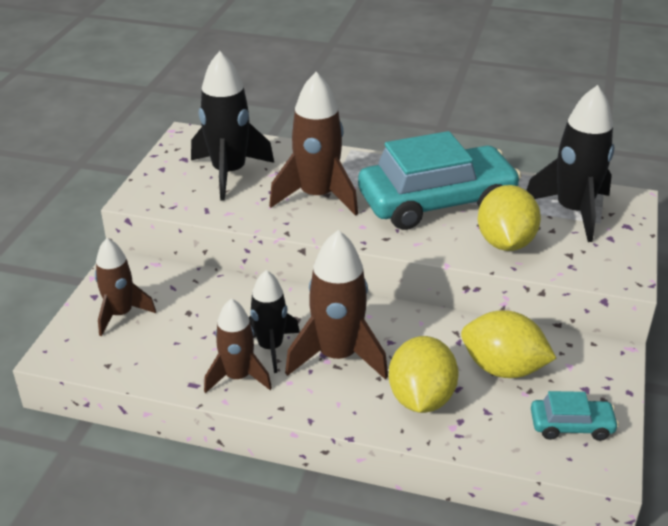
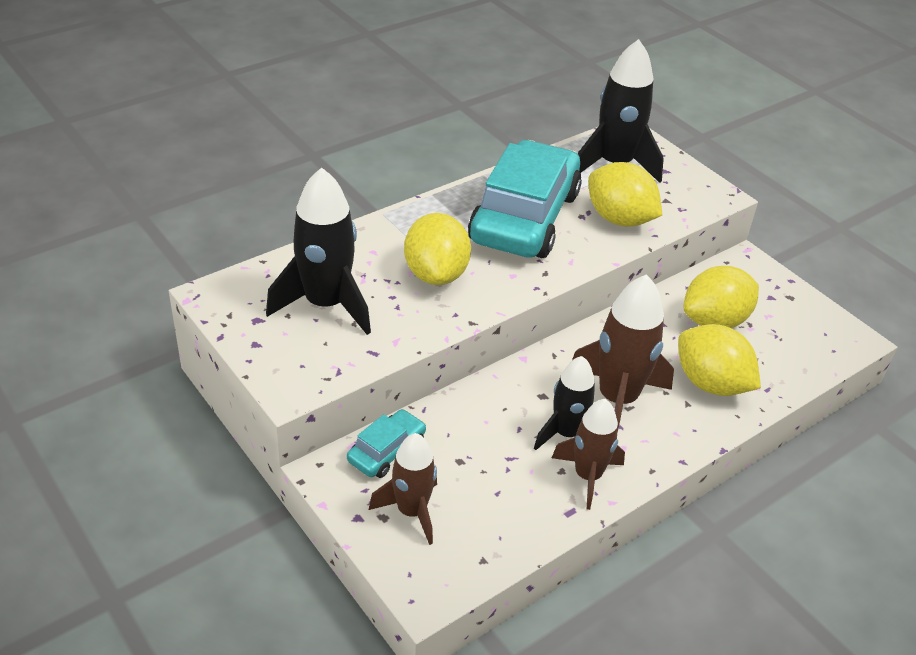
camera: 55 degrees left, 5 degrees up
brown rocket [269,72,358,216] -> yellow lemon [404,213,471,285]
turquoise car [531,391,619,441] -> turquoise car moved to [347,409,426,478]

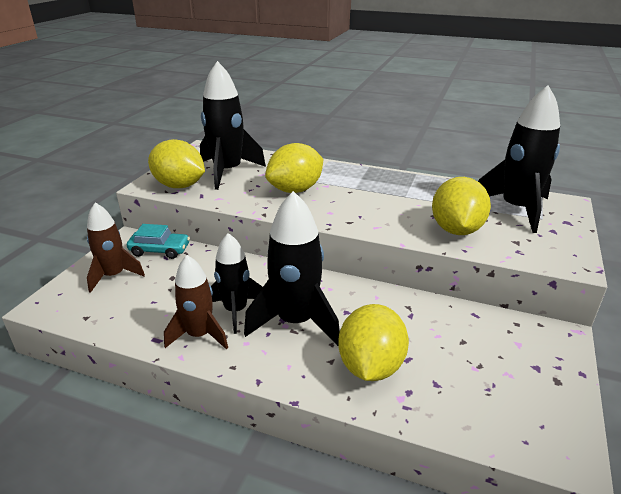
camera: 60 degrees right, 10 degrees down
turquoise car [468,140,582,258] -> none
brown rocket [572,274,674,433] -> black rocket [244,191,340,346]
yellow lemon [684,266,759,328] -> yellow lemon moved to [148,139,205,188]

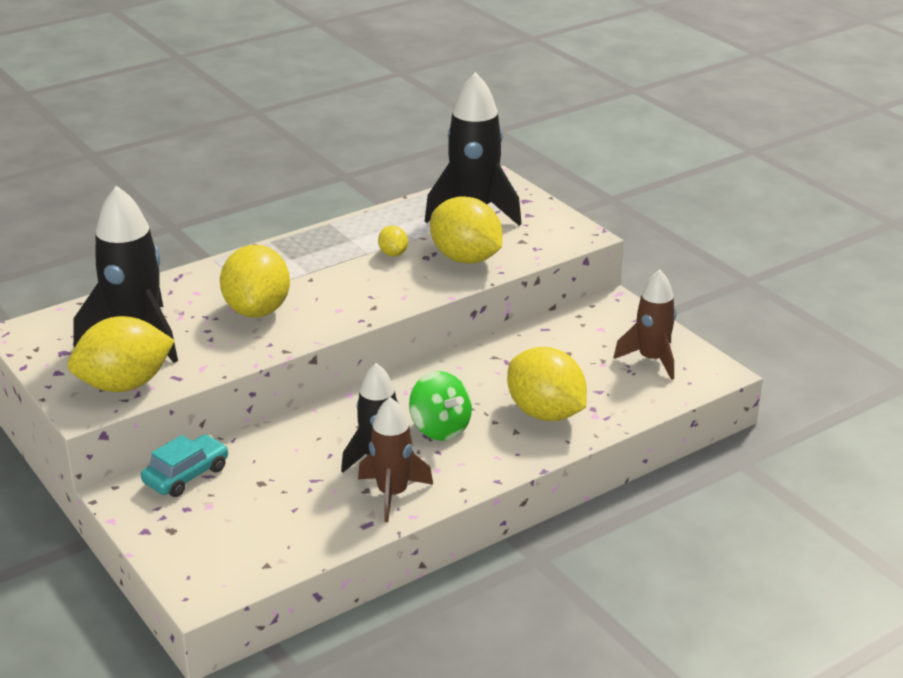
camera: 55 degrees left, 0 degrees up
brown rocket [87,202,145,293] -> brown rocket moved to [613,269,676,380]
black rocket [244,191,340,346] -> green spinning top [409,371,472,441]
none -> yellow lemon [378,226,408,257]

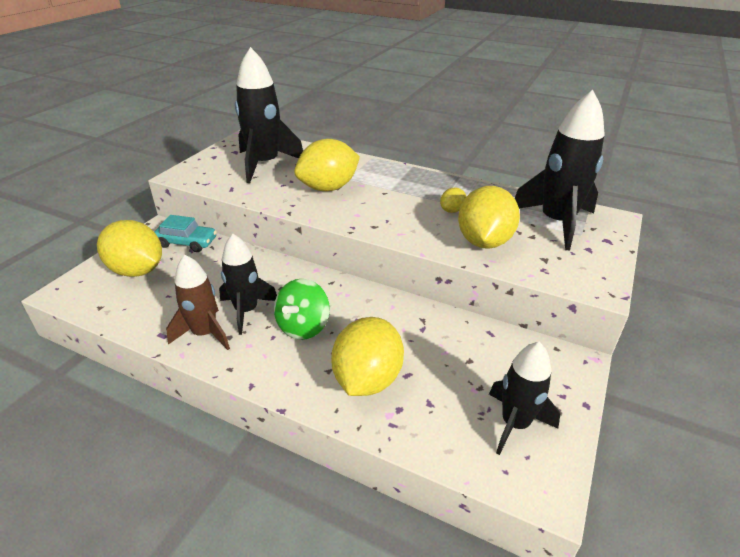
camera: 60 degrees right, 5 degrees up
yellow lemon [68,316,175,392] -> yellow lemon moved to [97,220,162,277]
brown rocket [613,269,676,380] -> black rocket [489,342,560,455]

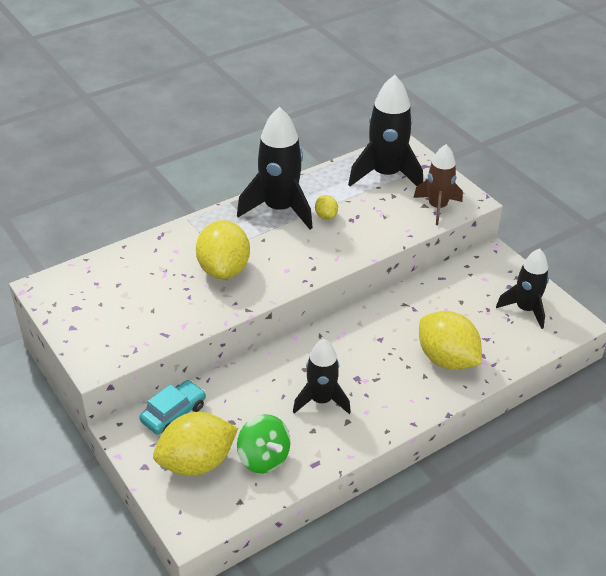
camera: 60 degrees left, 5 degrees up
brown rocket [166,255,230,350] -> brown rocket moved to [413,144,463,225]
black rocket [235,47,303,183] -> black rocket moved to [237,107,313,230]
green spinning top [274,279,330,340] -> green spinning top moved to [237,414,290,474]
yellow lemon [458,186,520,249] -> none

